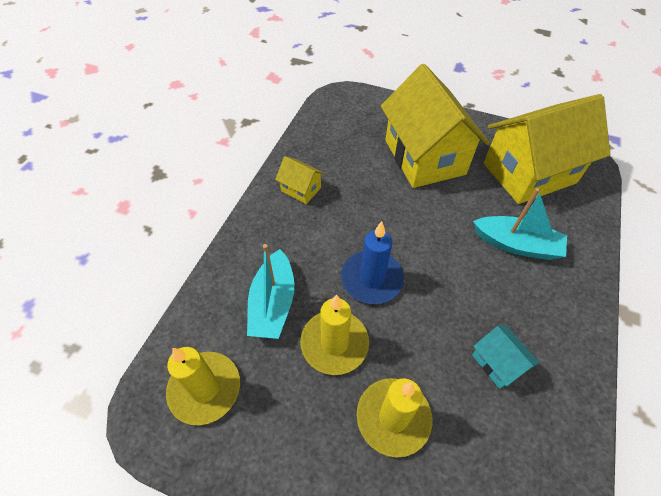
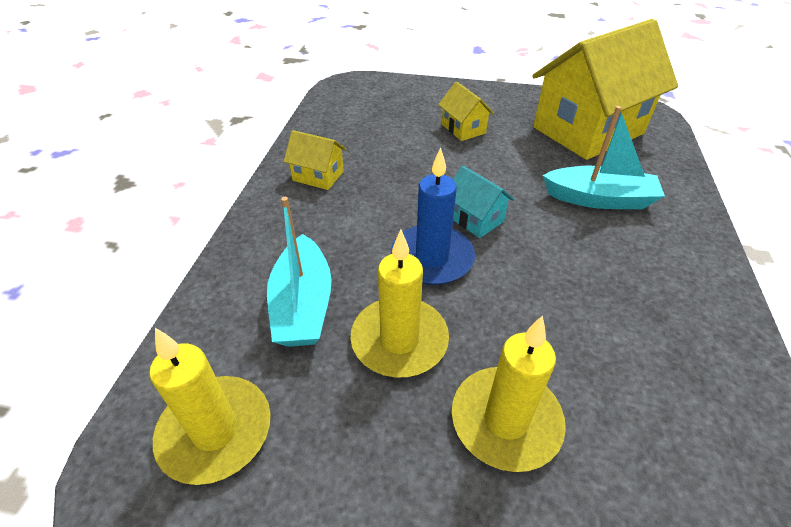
camera: 10 degrees left, 10 degrees down
yellow house [381,64,489,188] -> yellow house [438,82,494,141], size x0.43
turquoise house [472,325,540,389] -> turquoise house moved to [453,165,515,238]

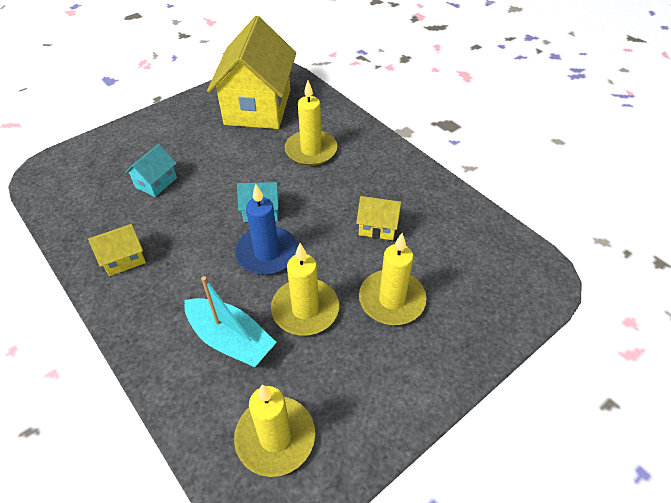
camera: 50 degrees left, 5 degrees up
yellow house [438,82,494,141] -> yellow house moved to [356,196,402,240]
turquoise boat [543,106,665,209] -> yellow candle [285,81,337,166]
none -> turquoise house [125,144,177,197]

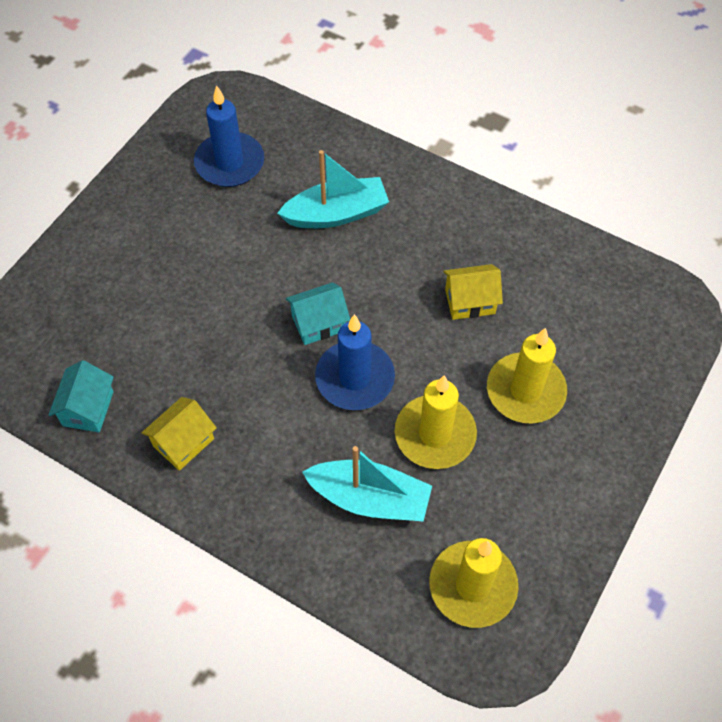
camera: 20 degrees left, 10 degrees up
turquoise house [125,144,177,197] -> turquoise house moved to [49,360,114,432]
yellow house [207,16,296,129] -> blue candle [194,85,264,187]
yellow candle [285,81,337,166] -> turquoise boat [277,150,389,228]

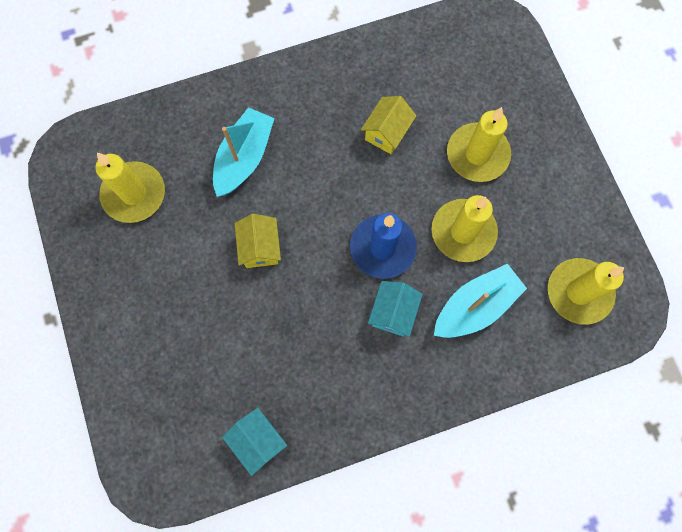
camera: 50 degrees left, 15 degrees up
yellow house [142,397,217,471] -> yellow house moved to [235,214,281,268]
blue candle [194,85,264,187] -> yellow candle [96,153,165,223]
turquoise house [286,282,350,345] -> turquoise house moved to [368,281,423,337]

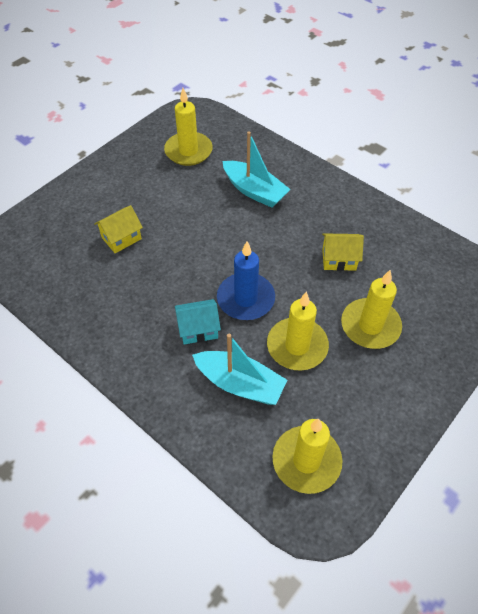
camera: 60 degrees right, 20 degrees down
turquoise boat [213,107,274,197] -> turquoise boat turned 45 degrees clockwise [222,131,291,208]
turquoise house [222,408,287,476] -> none
yellow house [235,214,281,268] -> yellow house moved to [94,205,143,253]

